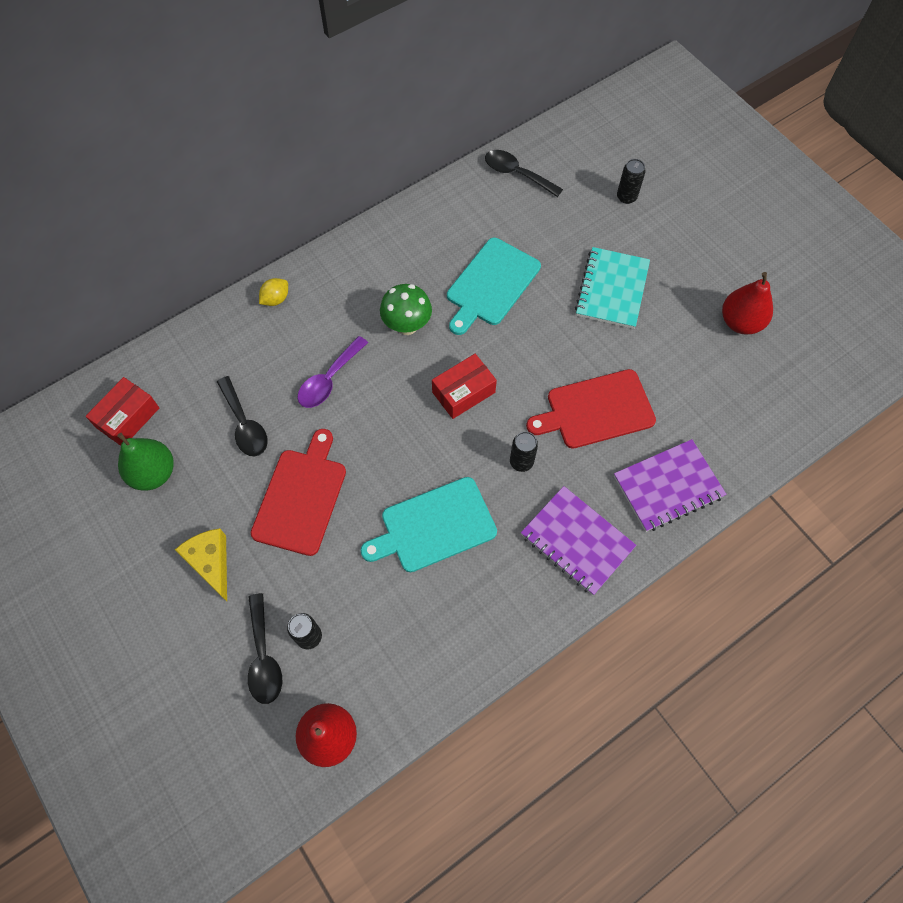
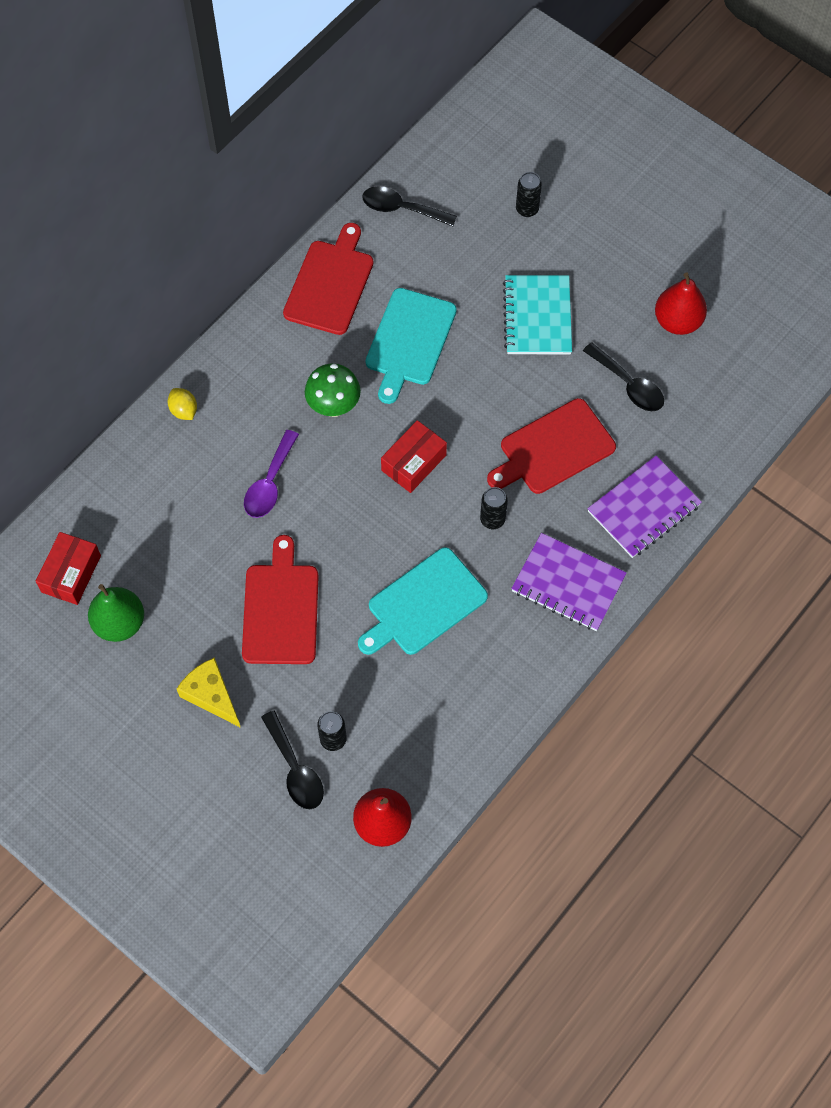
camera: 15 degrees left, 0 degrees up
black spoon [217,376,268,456] -> black spoon moved to [583,342,664,411]
yellow lemon [259,278,288,306] -> yellow lemon turned 60 degrees counterclockwise [168,388,197,420]
none -> red cutting board [283,223,373,335]

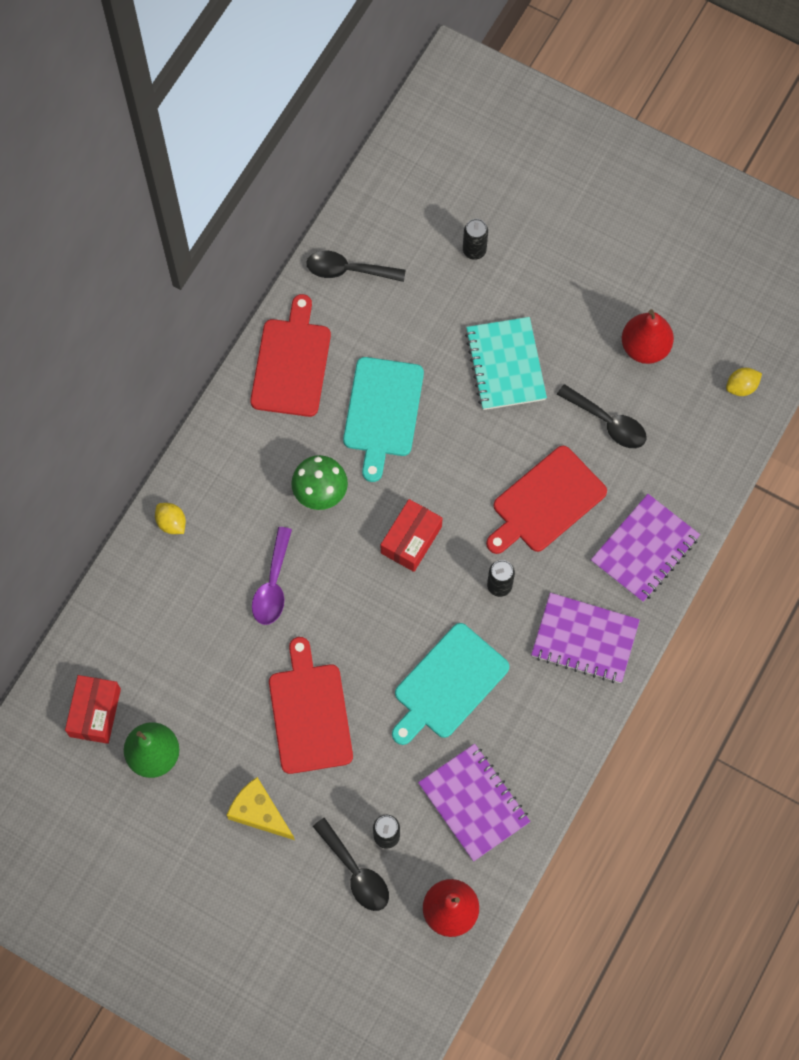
camera: 10 degrees left, 5 degrees up
none -> purple notebook [418,744,531,862]
none -> yellow lemon [726,368,762,396]

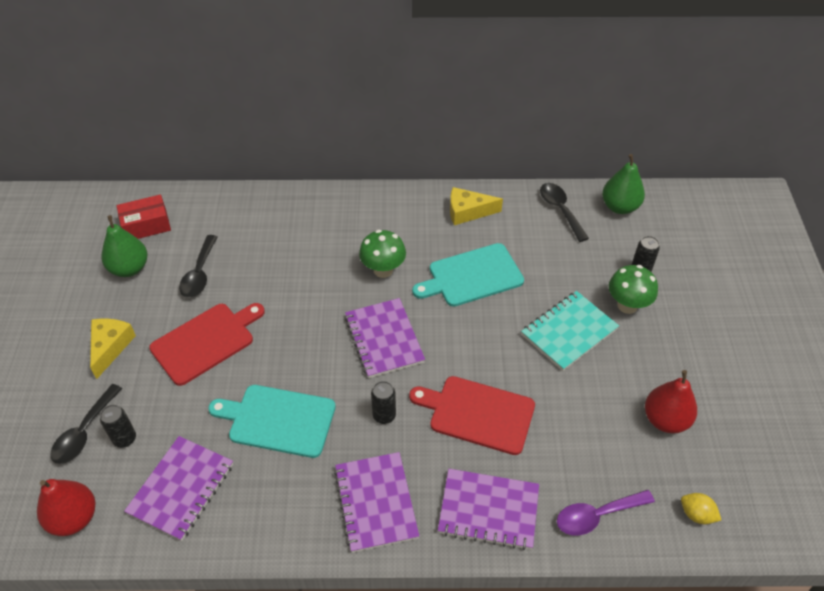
camera: 60 degrees right, 20 degrees down
yellow lemon [155,503,186,534] -> none
red cutting board [250,294,331,417] -> yellow cheese [450,187,503,225]
purple spoon [252,527,292,625] -> purple spoon moved to [557,490,655,536]
red box [381,499,443,572] -> purple notebook [345,298,425,378]
black spoon [557,384,646,448] -> black spoon moved to [179,235,217,298]
none -> green pear [602,154,645,214]
none -> green mushroom [609,265,658,314]

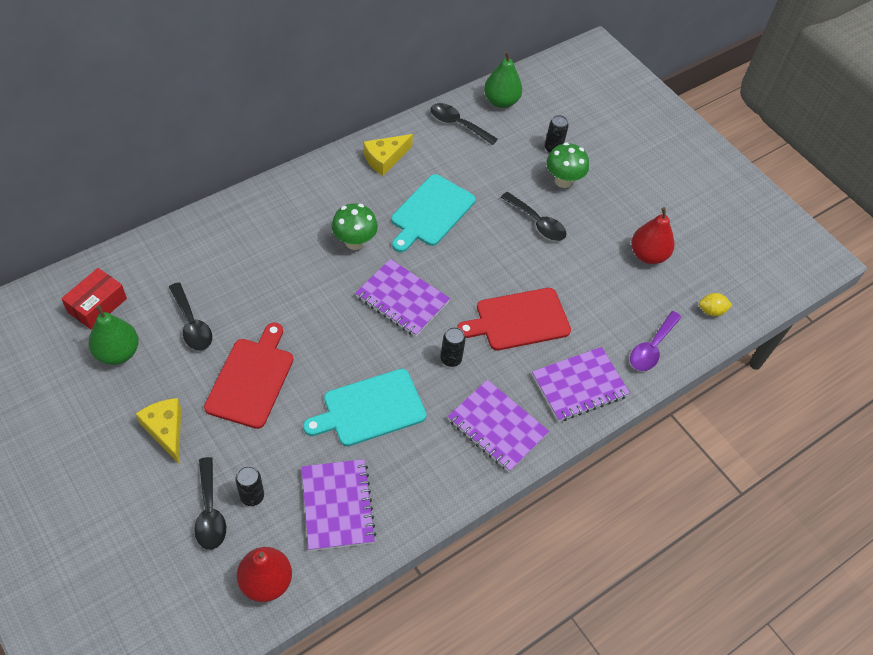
camera: 40 degrees left, 5 degrees up
turquoise notebook [521,291,619,371] -> black spoon [501,192,567,241]

